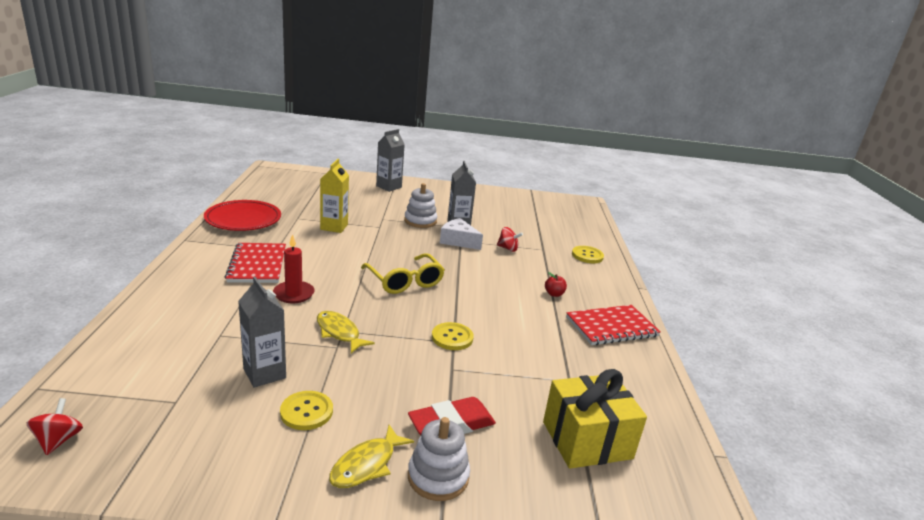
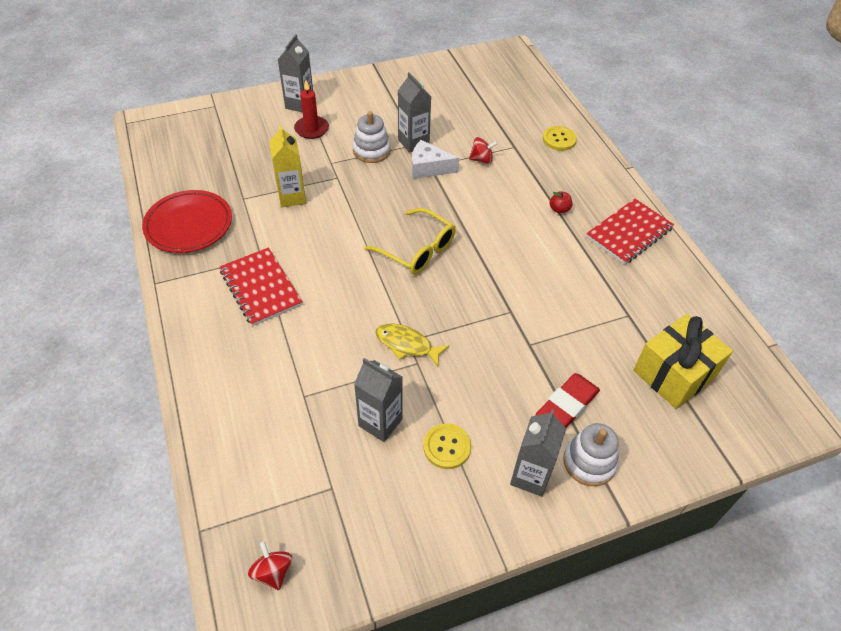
camera: 20 degrees left, 25 degrees up
red candle [273,234,315,304] -> red candle moved to [294,80,329,139]
yellow fish [329,425,414,488] -> grey carton [510,410,566,497]
yellow button [432,322,474,350] -> none

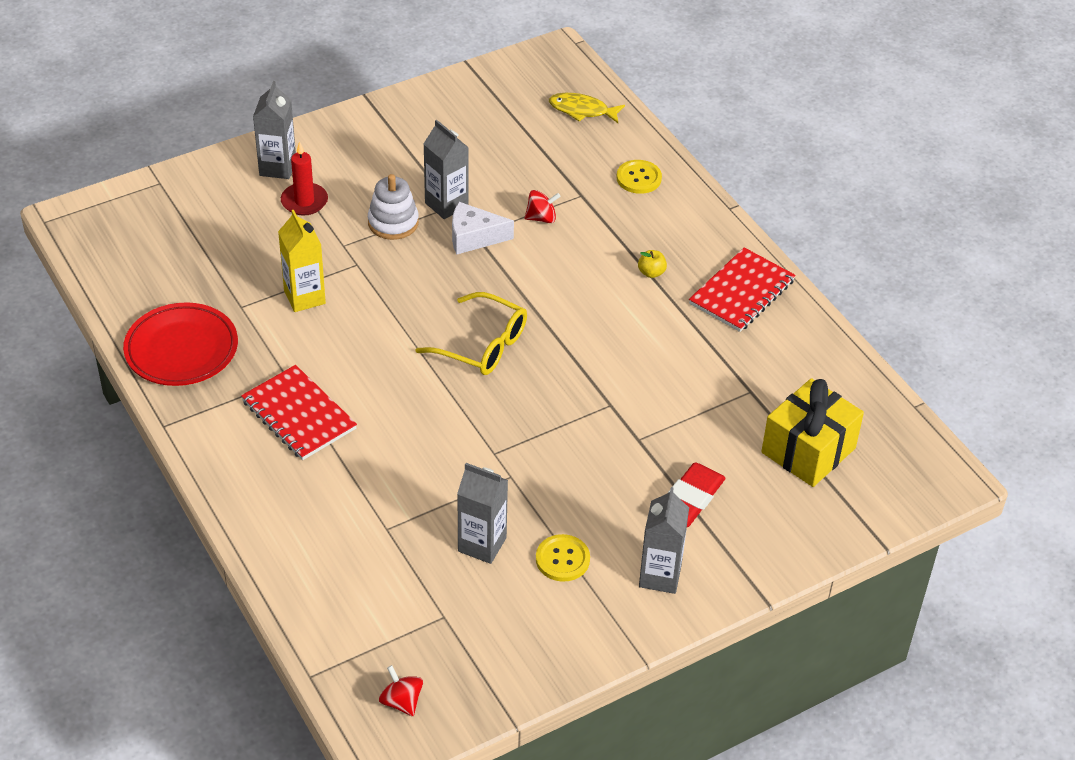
camera: 10 degrees left, 5 degrees down
yellow fish [375,324,450,367] -> yellow fish moved to [549,93,625,123]
red apple [550,191,572,214] -> yellow apple [638,250,667,278]
white stacking toy [563,423,619,486] -> none

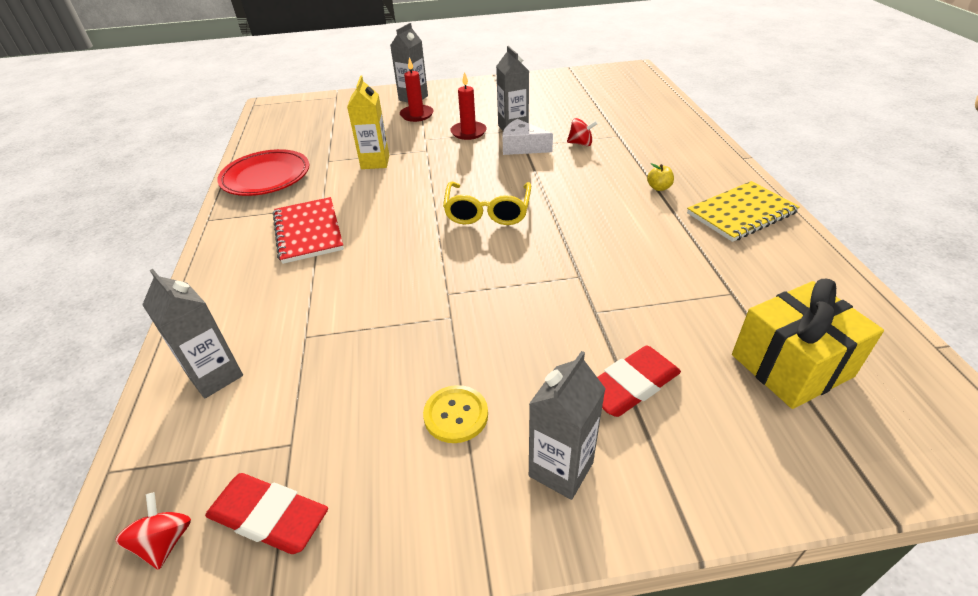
camera: 25 degrees right, 5 degrees down
white stacking toy [368,174,419,240] -> red candle [450,72,486,140]
yellow glasses [415,292,527,375] -> yellow glasses turned 45 degrees clockwise [443,182,531,225]
grey carton [457,463,508,564] -> grey carton moved to [142,269,243,398]
yellow fish [549,93,625,123] -> none
yellow button [616,160,662,194] -> none
red notebook [689,247,796,332] -> yellow notebook [687,181,800,242]
none -> red eraser [205,473,328,554]

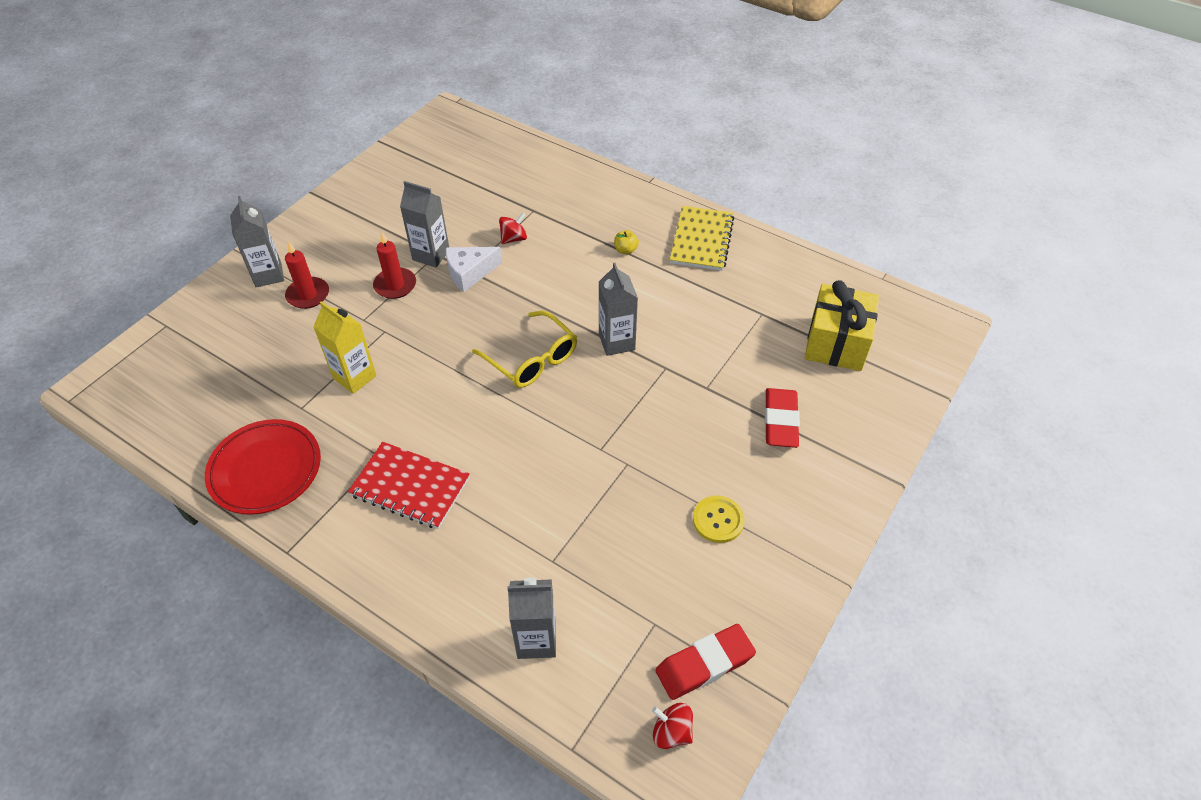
camera: 50 degrees left, 10 degrees up
grey carton [529,351,606,500] -> grey carton moved to [599,263,638,356]

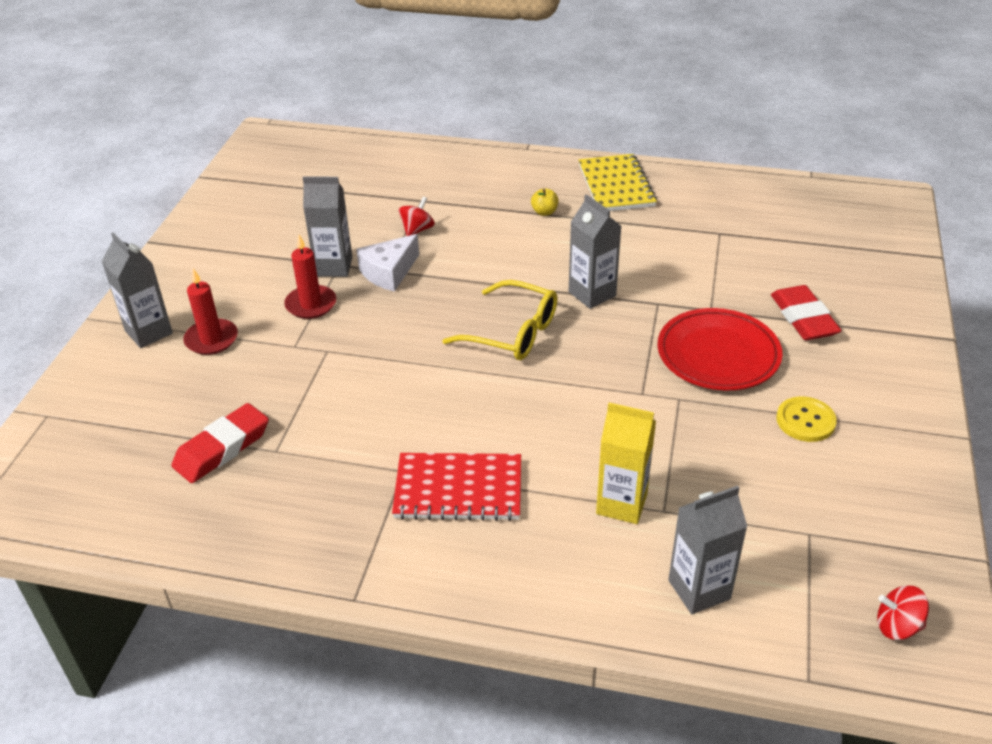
camera: 20 degrees left, 10 degrees down
red plate [205,419,321,515] -> red plate moved to [657,308,782,390]
yellow carton [313,301,377,394] -> yellow carton moved to [596,403,656,524]
red eraser [655,624,756,700] -> red eraser moved to [171,403,269,483]
yellow gift [805,280,879,371] -> none

